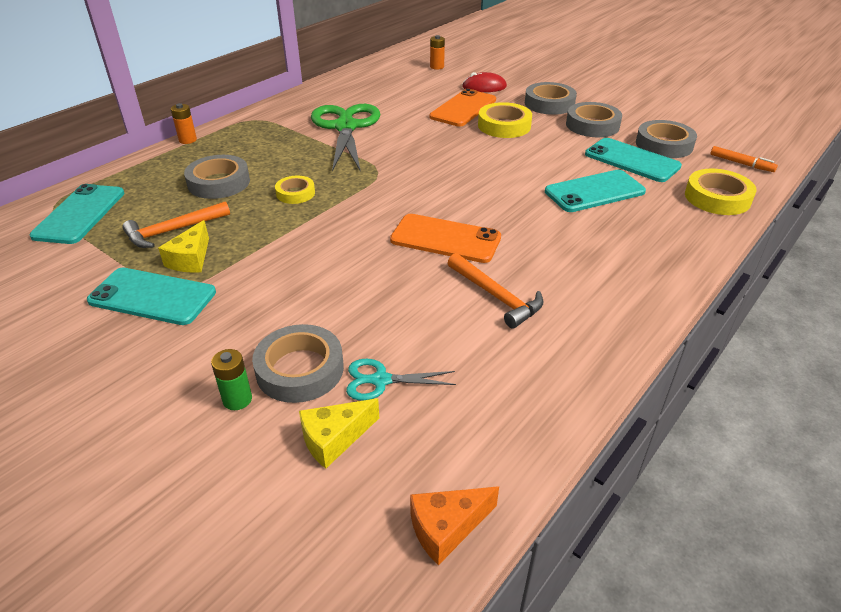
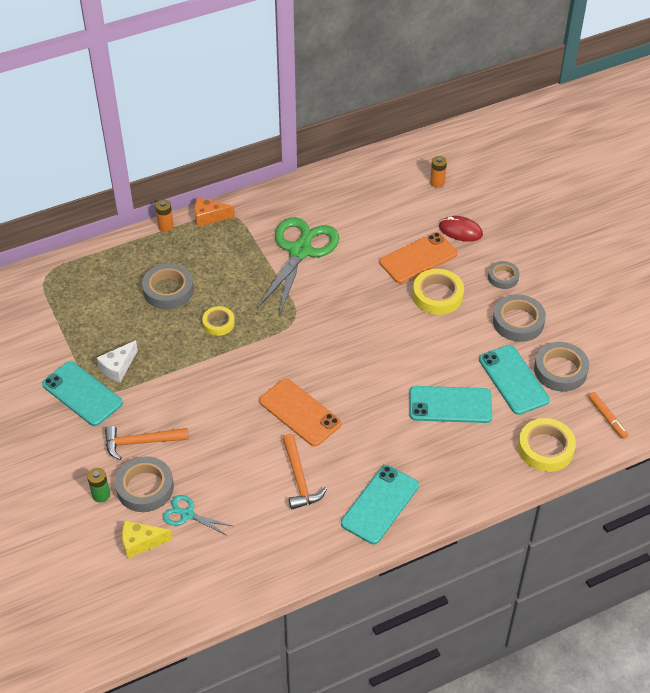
camera: 25 degrees right, 10 degrees up
turquoise phone [30,184,125,244] -> turquoise phone moved to [341,465,419,544]
orange hammer [122,201,230,248] -> orange hammer moved to [105,426,189,460]
yellow cheese [158,220,209,273] -> white cheese [97,340,138,383]
orange cheese [410,486,499,565] -> orange cheese moved to [195,197,235,227]
grey tape [525,82,577,115] -> grey tape [488,261,520,289], size x0.62

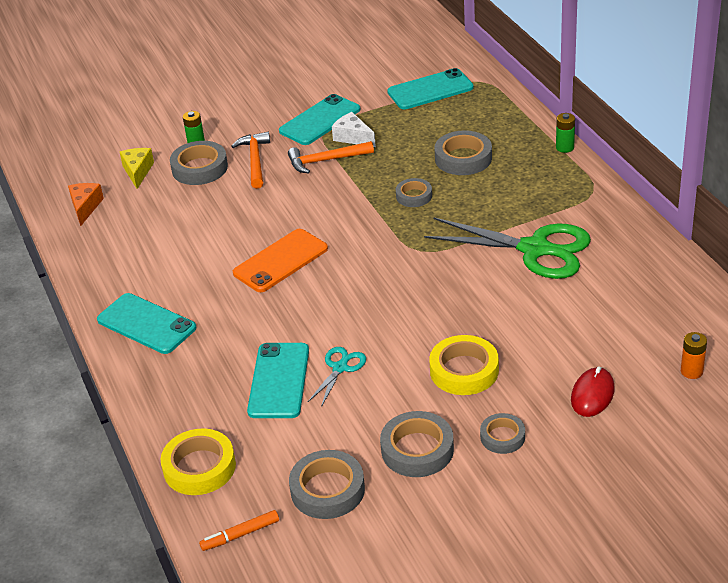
camera: 95 degrees right, 10 degrees down
orange battery [155,200,174,232] -> green battery [556,113,575,153]
turquoise scissors [163,495,232,536] -> turquoise scissors moved to [307,347,366,407]
orange cheese [195,197,235,227] -> orange cheese moved to [68,183,104,226]
yellow tape [202,306,235,336] -> grey tape [396,178,432,207]
orange hammer [283,434,327,510] -> orange hammer moved to [288,141,374,173]
orange phone [379,232,458,283] -> none
turquoise phone [479,345,550,415] -> turquoise phone moved to [387,68,474,109]

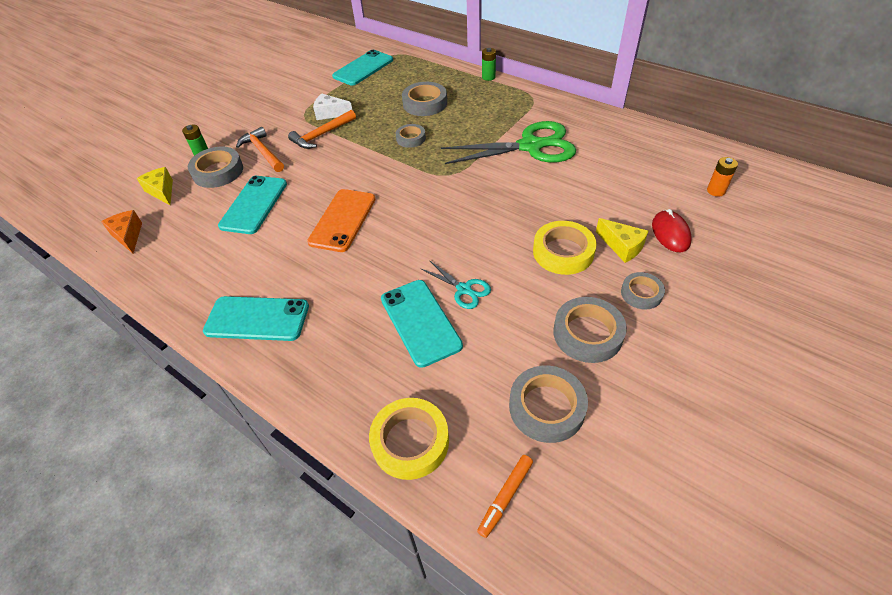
camera: 30 degrees left, 10 degrees up
turquoise phone [279,94,361,145] -> turquoise phone moved to [218,176,287,234]
turquoise scissors [307,347,366,407] -> turquoise scissors turned 135 degrees clockwise [420,260,491,309]
none -> yellow cheese [596,218,648,263]

